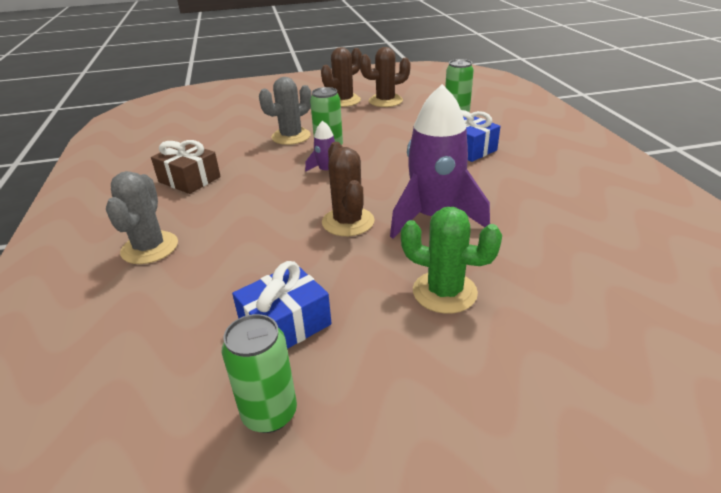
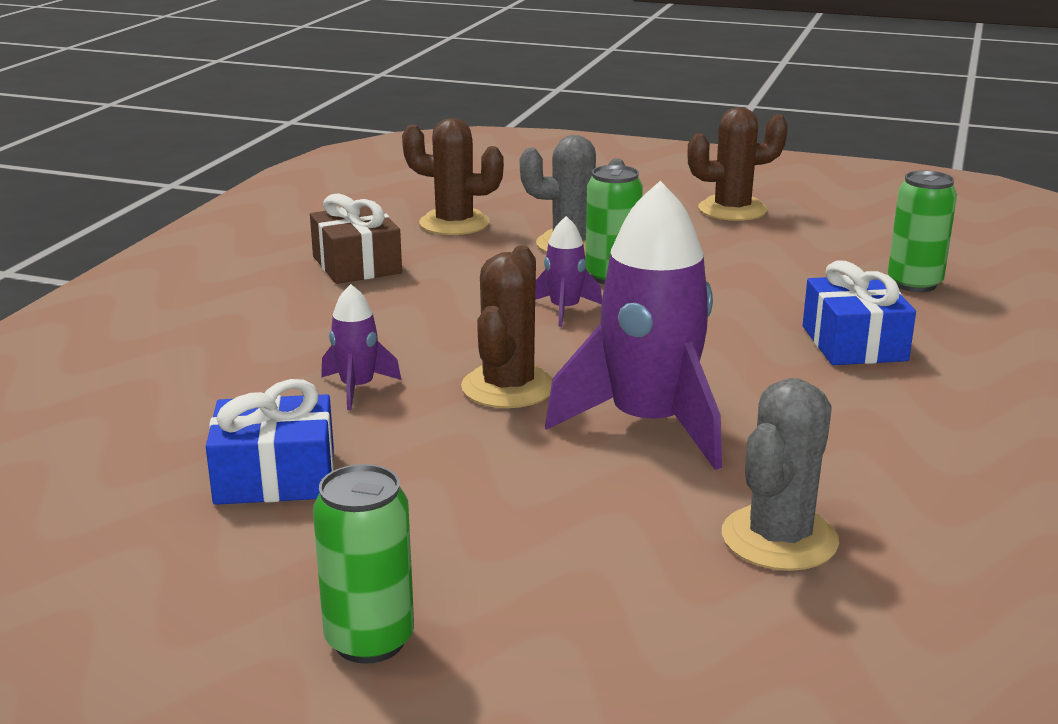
camera: 30 degrees right, 10 degrees down
grey cactus [106,171,178,264] -> grey cactus moved to [722,378,839,571]
green can [222,314,297,433] -> green can moved to [313,464,414,664]
brown cactus [360,47,411,107] -> brown cactus moved to [402,118,504,235]
green cactus [401,207,502,314] -> none
none -> purple rocket [321,284,401,410]

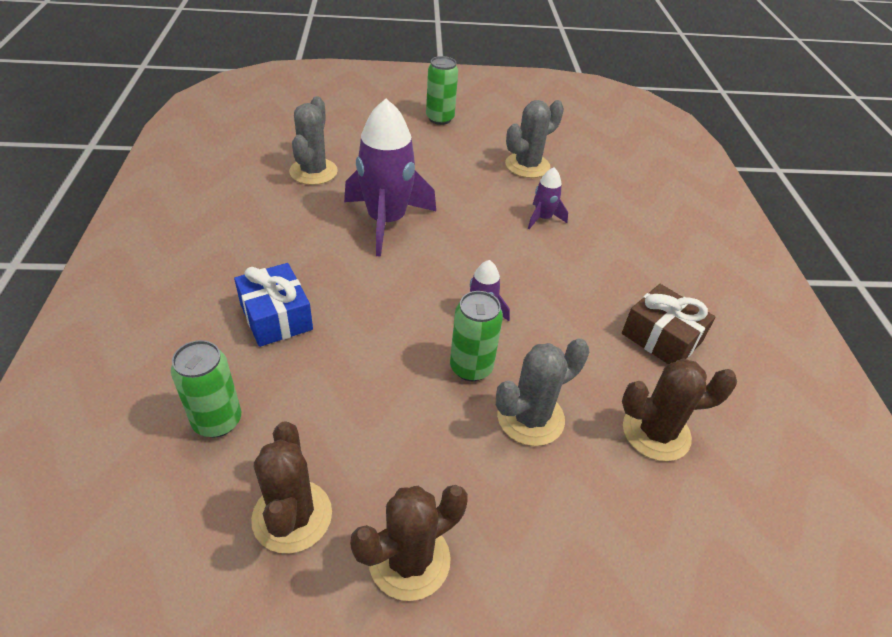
camera: 155 degrees right, 20 degrees up
blue gift [206,379,334,505] -> grey cactus [505,100,564,178]
brown cactus [461,245,553,408] -> brown cactus moved to [251,422,332,553]

